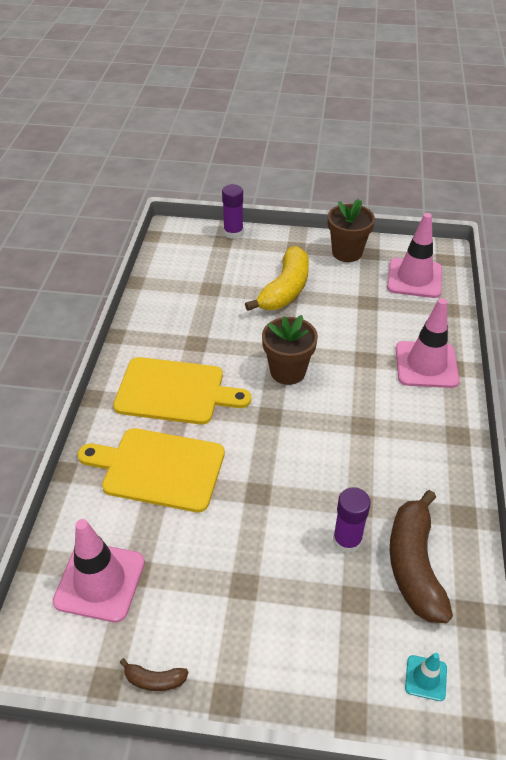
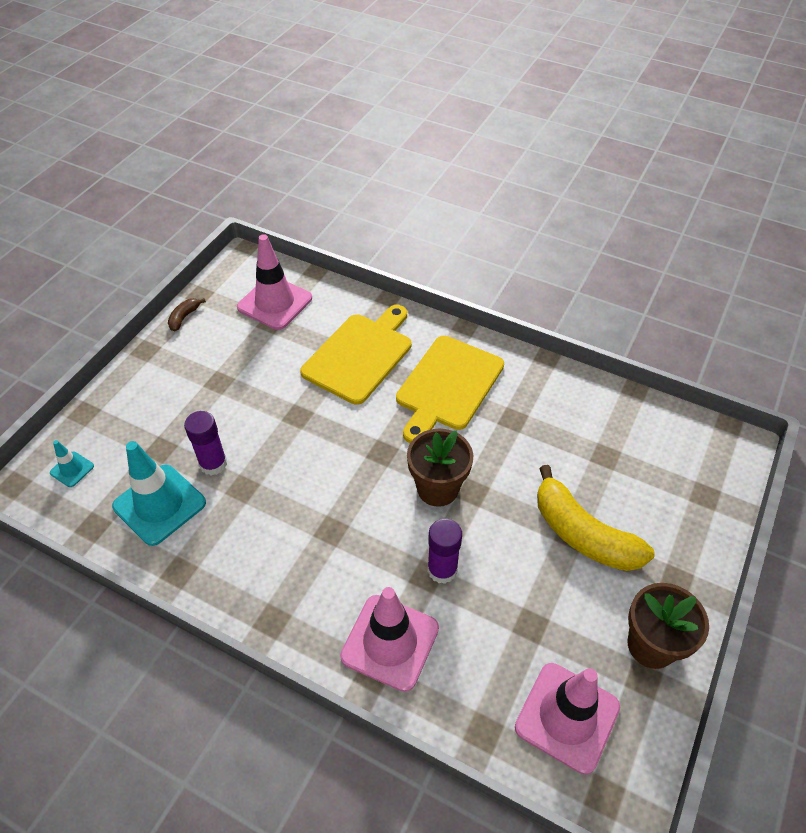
camera: 110 degrees right, 5 degrees up
purple glue stick [222,184,243,239] -> purple glue stick moved to [427,519,462,584]
brown banana [390,490,453,623] -> turquoise traffic cone [112,441,206,546]

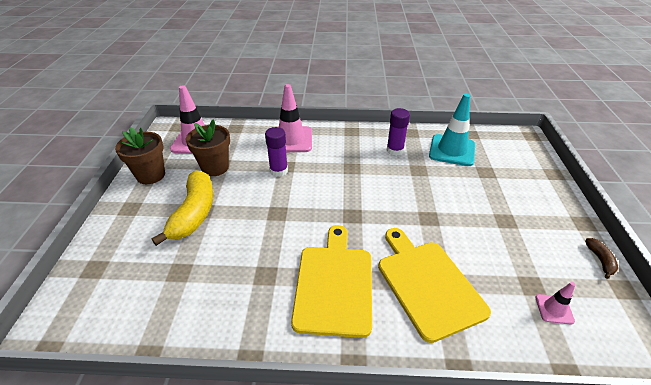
camera: 155 degrees right, 10 degrees down
turquoise traffic cone [50,440,94,487] -> none
purple glue stick [184,411,227,475] -> purple glue stick moved to [387,108,410,156]
pink traffic cone [237,234,312,330] -> pink traffic cone [535,282,575,325], size x0.48
yellow cutting board [300,305,411,405] -> yellow cutting board turned 150 degrees clockwise [378,228,491,343]
brown flower pot [407,429,473,507] -> brown flower pot moved to [186,119,230,176]
yellow banana [537,465,655,571] -> yellow banana turned 75 degrees clockwise [151,170,213,246]

